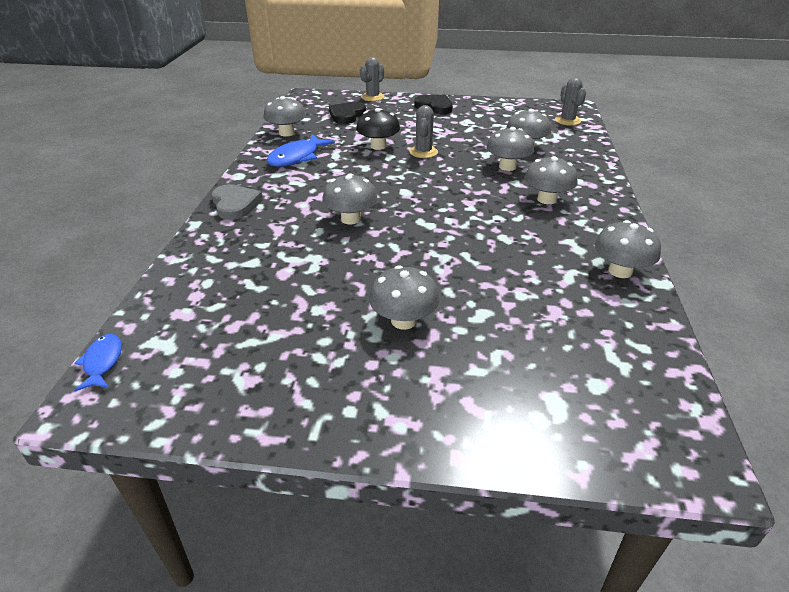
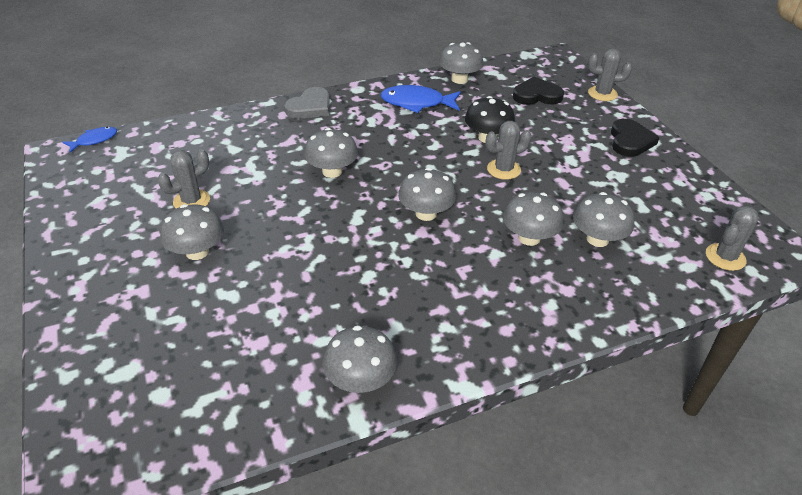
camera: 60 degrees right, 5 degrees up
grey mushroom [524,156,578,204] -> grey mushroom moved to [398,168,456,221]
none -> grey cactus [158,149,210,208]

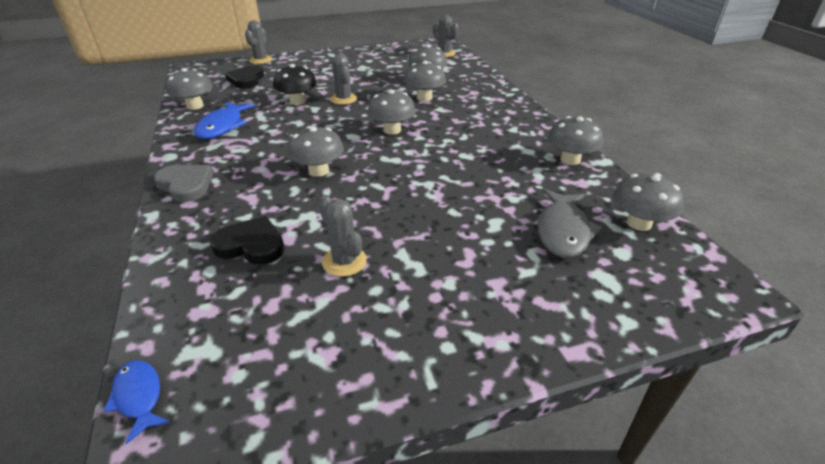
camera: 85 degrees left, 5 degrees down
grey mushroom [160,204,224,260] -> grey mushroom moved to [613,173,684,231]
black heart [611,119,660,157] -> black heart moved to [210,216,285,265]
none -> grey fish [537,189,602,258]

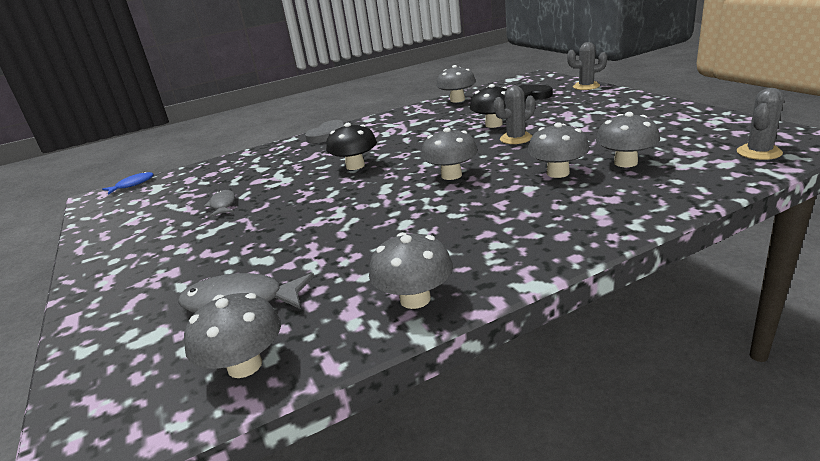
camera: 85 degrees right, 10 degrees down
blue fish [194,102,254,139] -> none
black heart [210,216,285,265] -> none
grey mushroom [288,126,344,177] -> black mushroom [326,123,377,170]
grey cactus [319,195,367,277] -> grey fish [204,190,235,217]

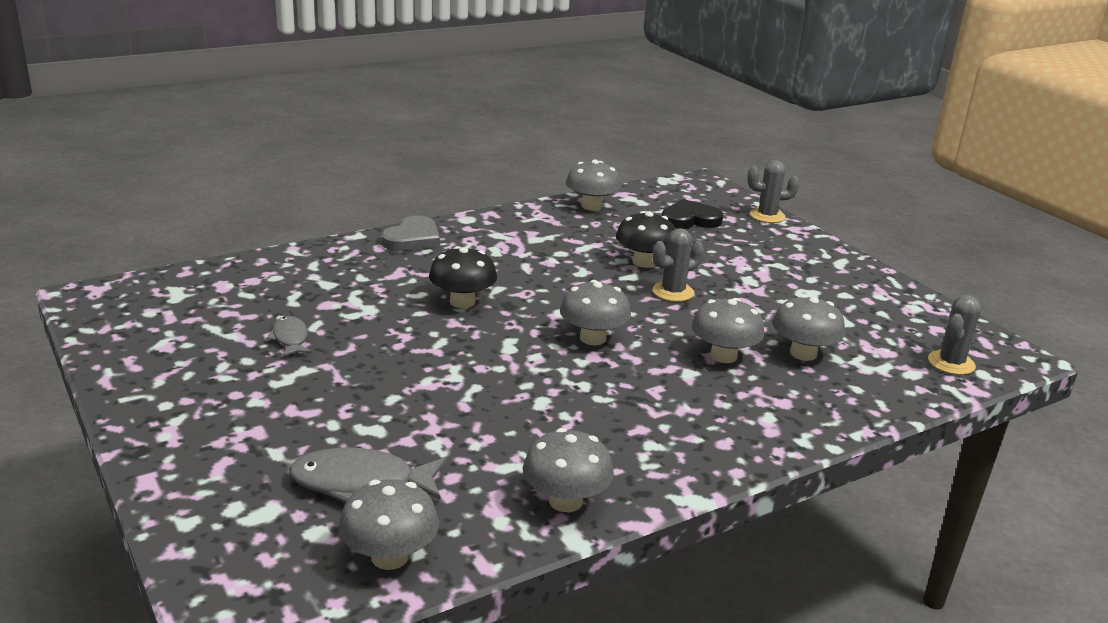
camera: 10 degrees left, 0 degrees up
blue fish [102,172,154,195] -> none

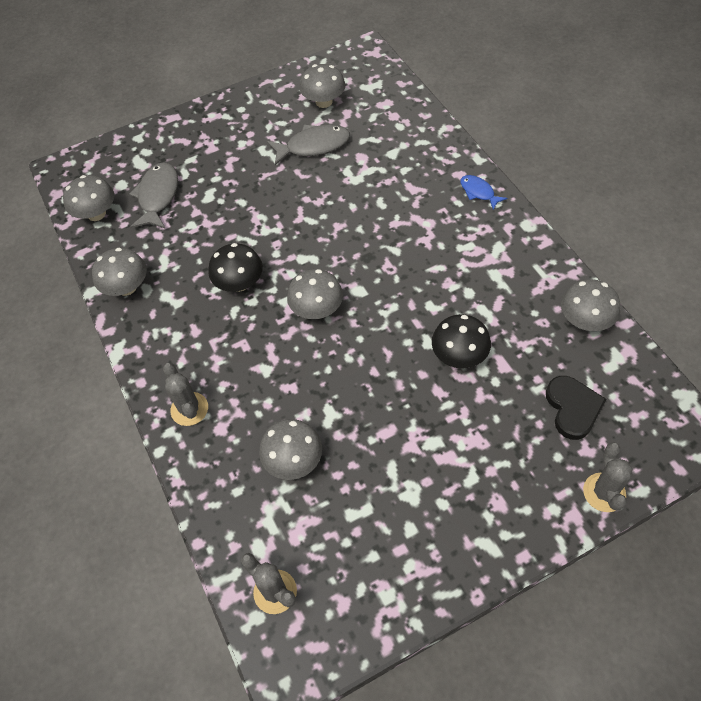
camera: 100 degrees right, 30 degrees up
grey fish [266,316,312,357] -> grey fish [267,125,350,165], size x1.71
grey heart [381,215,440,251] -> blue fish [460,175,507,210]
black mushroom [429,246,497,308] -> black mushroom moved to [208,243,263,292]
grey cactus [653,228,704,302] -> grey cactus moved to [163,363,208,426]
grey mushroom [692,298,764,363] -> grey mushroom moved to [300,64,345,108]

